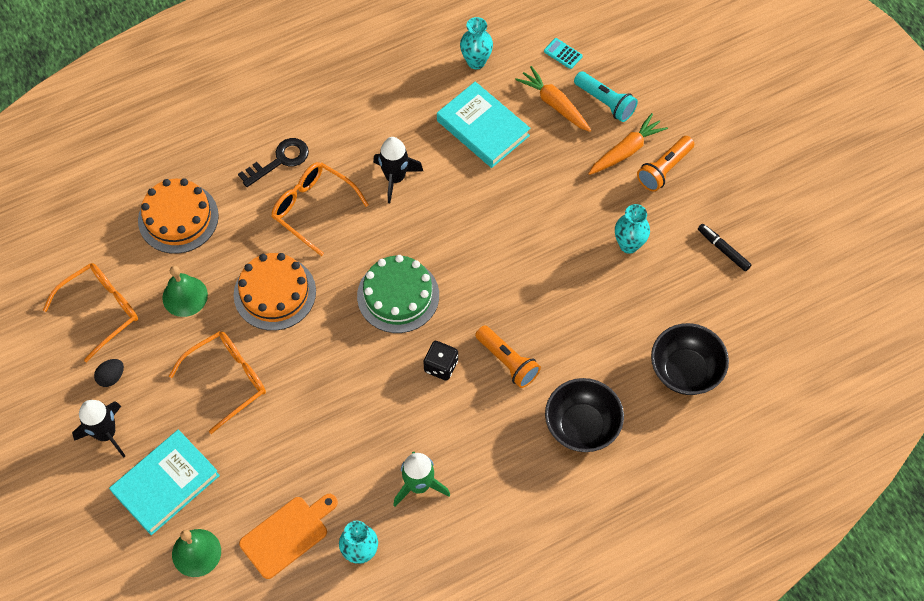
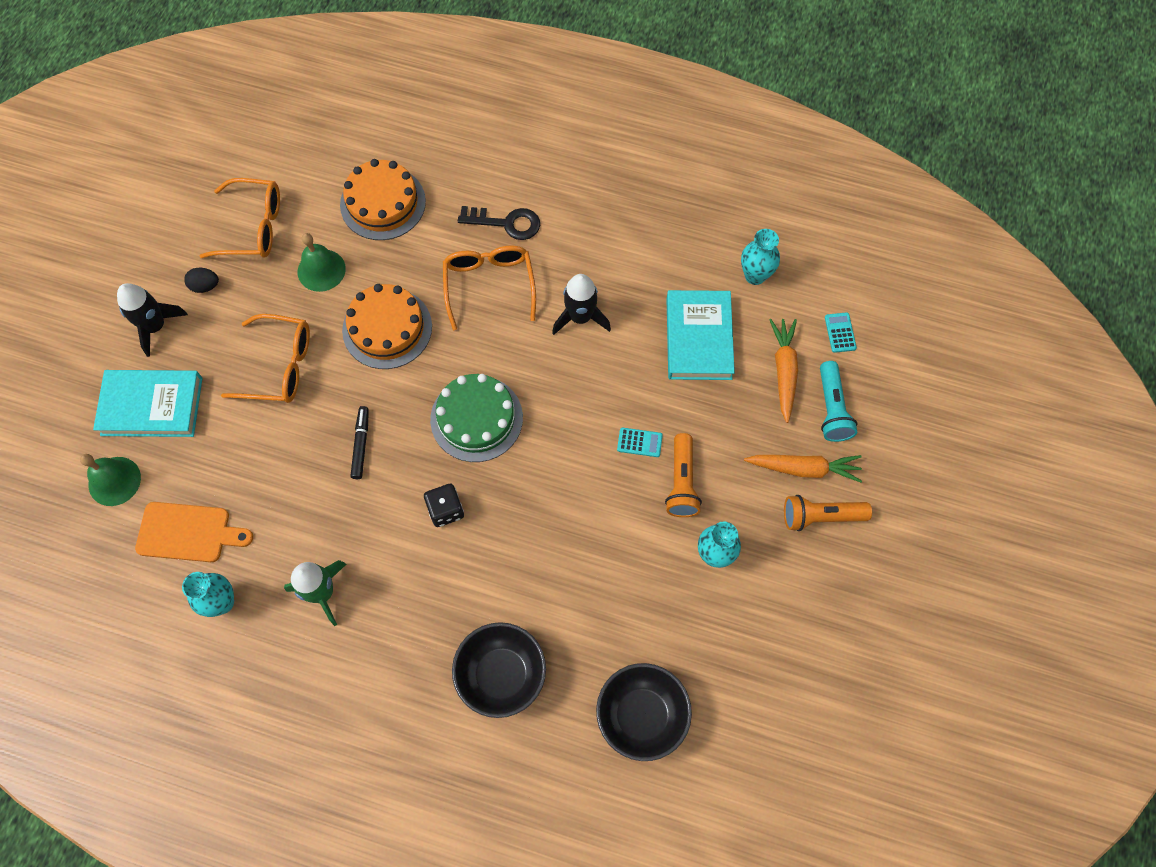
camera: 45 degrees right, 5 degrees up
orange flashlight [475,325,541,388] -> orange flashlight moved to [665,433,702,517]
black marker [698,224,752,271] -> black marker moved to [350,406,369,479]
none -> turquoise calculator [617,427,663,457]

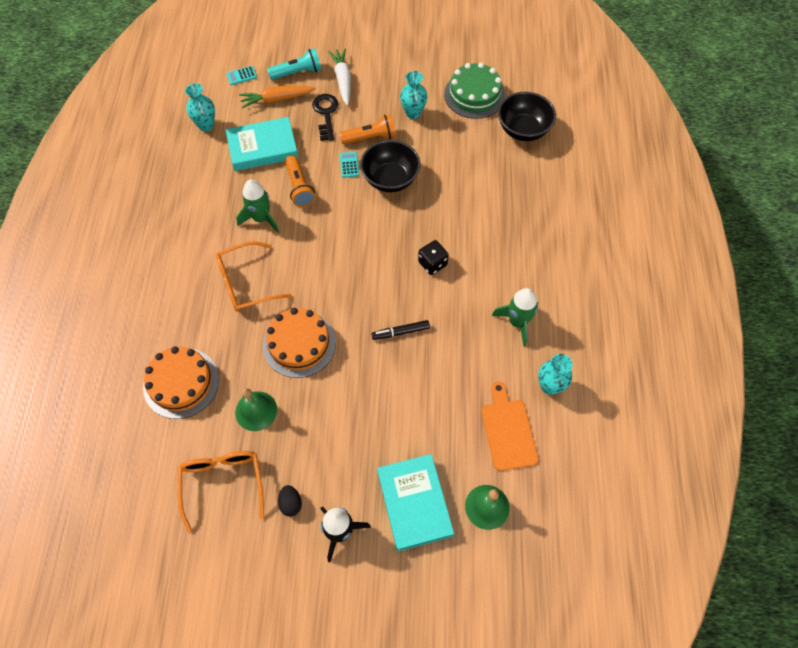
camera: 105 degrees left, 5 degrees down
orange glasses [221,314,310,403] -> none
green cake [430,374,523,462] -> green cake moved to [444,63,505,119]
black bowl [452,622,546,718] -> black bowl moved to [360,140,420,192]
black key [458,206,540,240] -> black key moved to [312,94,338,141]
black rocket [552,274,611,335] -> green rocket [236,179,280,233]
orange carrot [744,455,862,483] -> white carrot [328,48,351,106]
orange flashlight [784,495,872,531] -> orange flashlight moved to [285,155,316,207]

